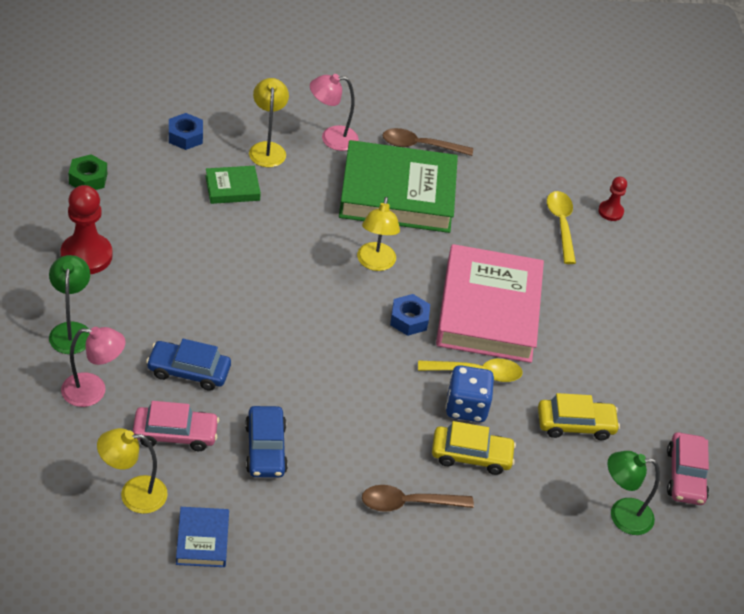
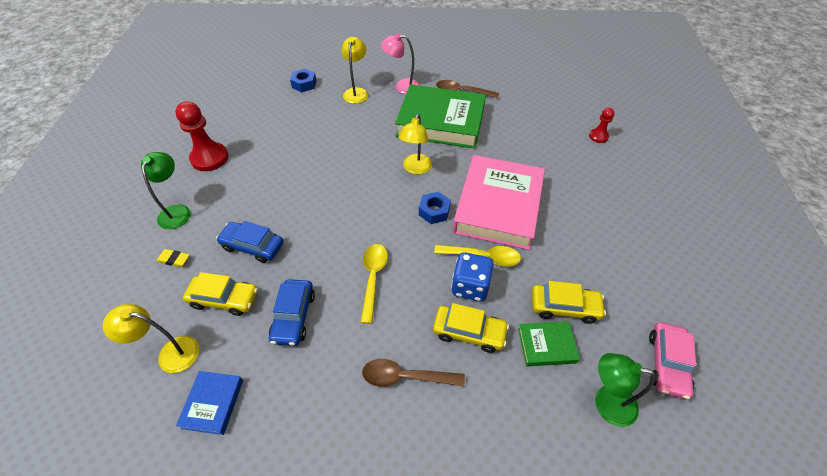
camera: 15 degrees right, 5 degrees up
pink lamp [61,327,126,407] -> yellow eraser [156,249,190,267]
green nut [69,154,107,190] -> none
pink car [132,401,219,451] -> yellow car [183,272,258,316]
green book [205,166,261,204] -> green book moved to [518,321,580,367]
yellow spoon [547,191,576,264] -> yellow spoon moved to [360,244,388,324]

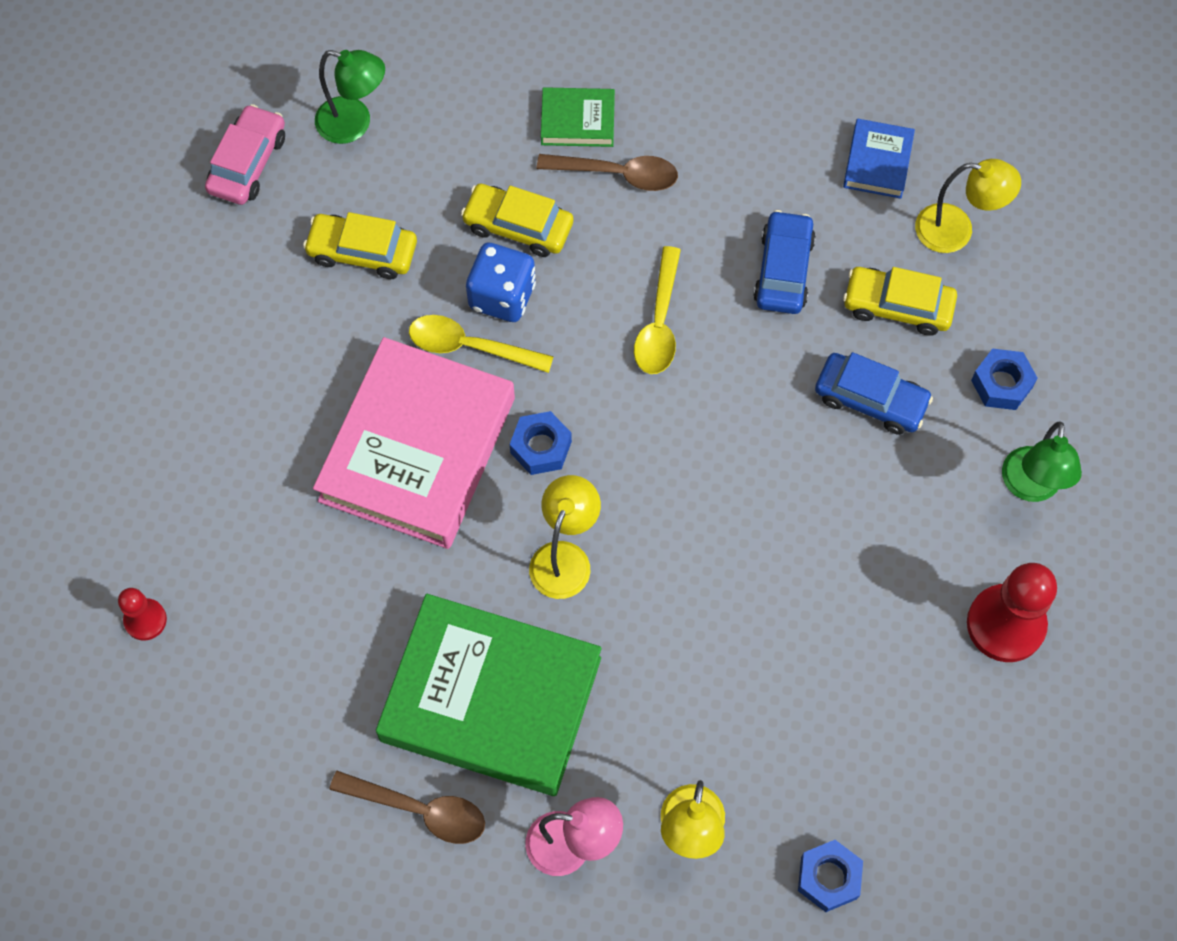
camera: 175 degrees left, 15 degrees up
yellow eraser [156,249,190,267] -> blue nut [971,348,1038,410]
green book [518,321,580,367] -> green book moved to [541,87,615,147]

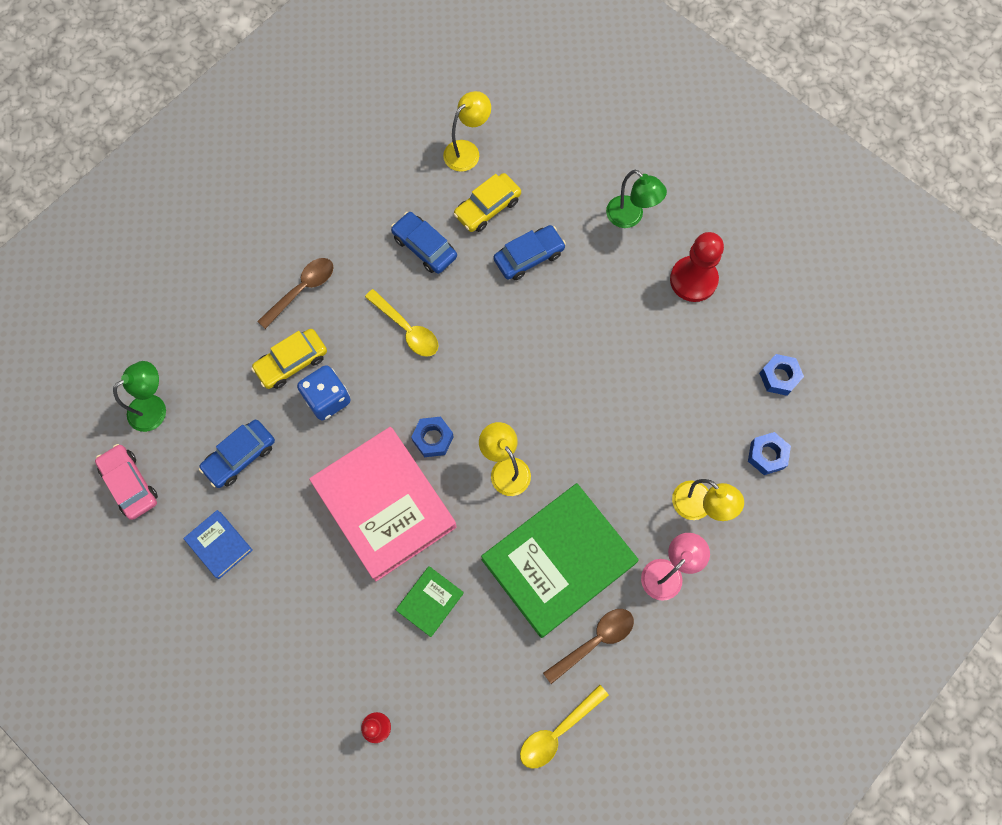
camera: 55 degrees left, 5 degrees up
yellow car [303,212,417,279] -> blue car [199,420,275,488]
yellow spoon [409,315,554,373] -> yellow spoon moved to [520,685,609,769]
green book [541,87,615,147] -> green book moved to [396,566,464,637]
blue book [843,119,915,199] -> blue book moved to [184,510,253,579]
blue nut [971,348,1038,410] -> blue nut moved to [759,354,804,396]

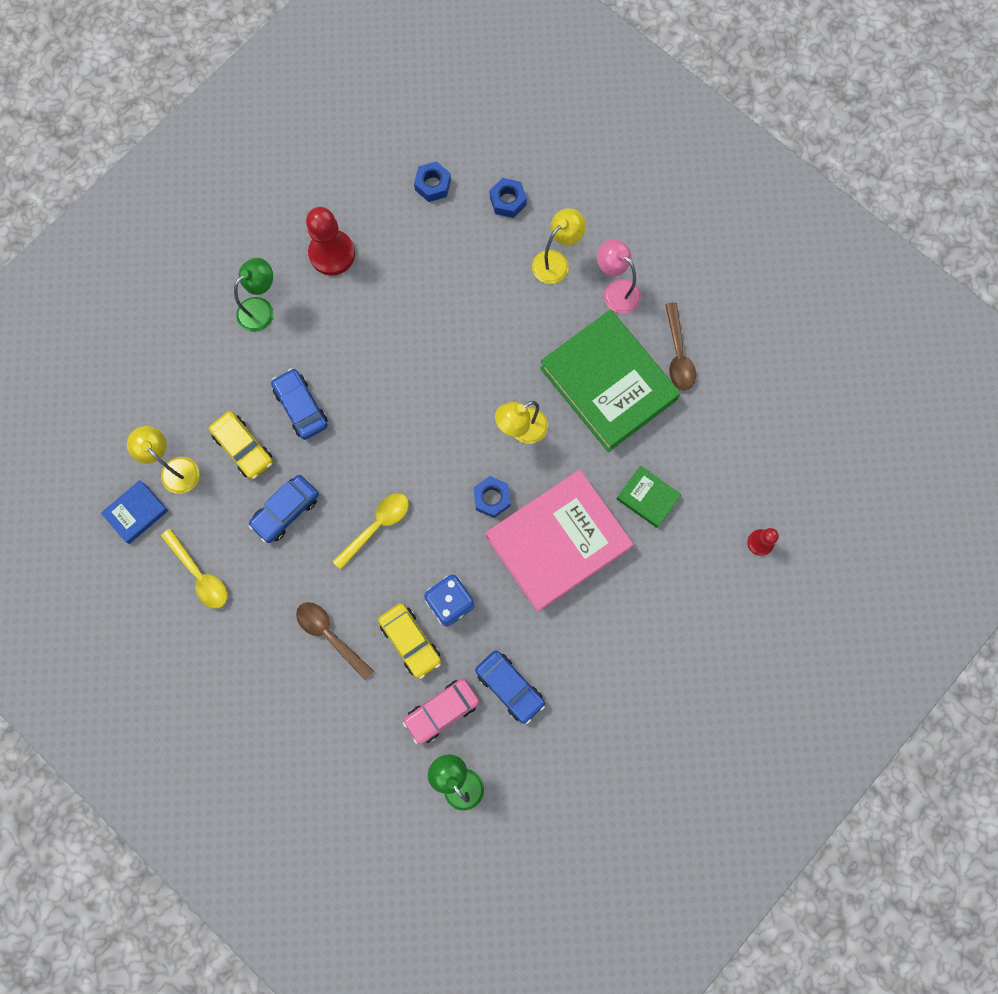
camera: 90 degrees left, 5 degrees up
pink car [95,444,158,520] -> pink car moved to [403,679,480,745]
blue book [184,510,253,579] -> blue book moved to [101,480,168,544]
yellow spoon [520,685,609,769] -> yellow spoon moved to [161,528,227,609]
brown spoon [543,609,634,684] -> brown spoon turned 150 degrees counterclockwise [665,303,696,391]

